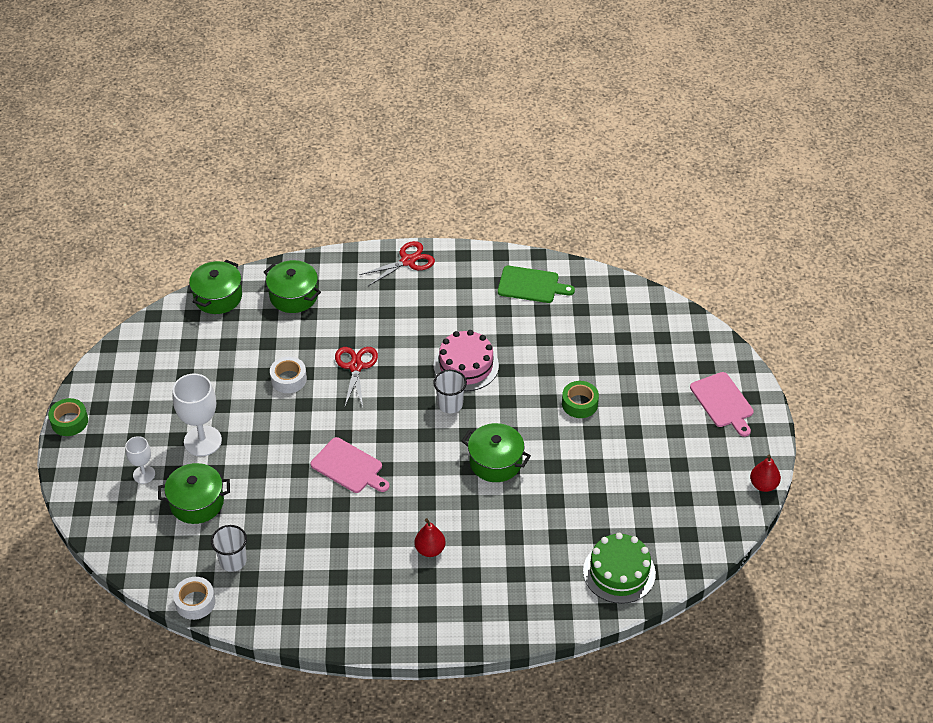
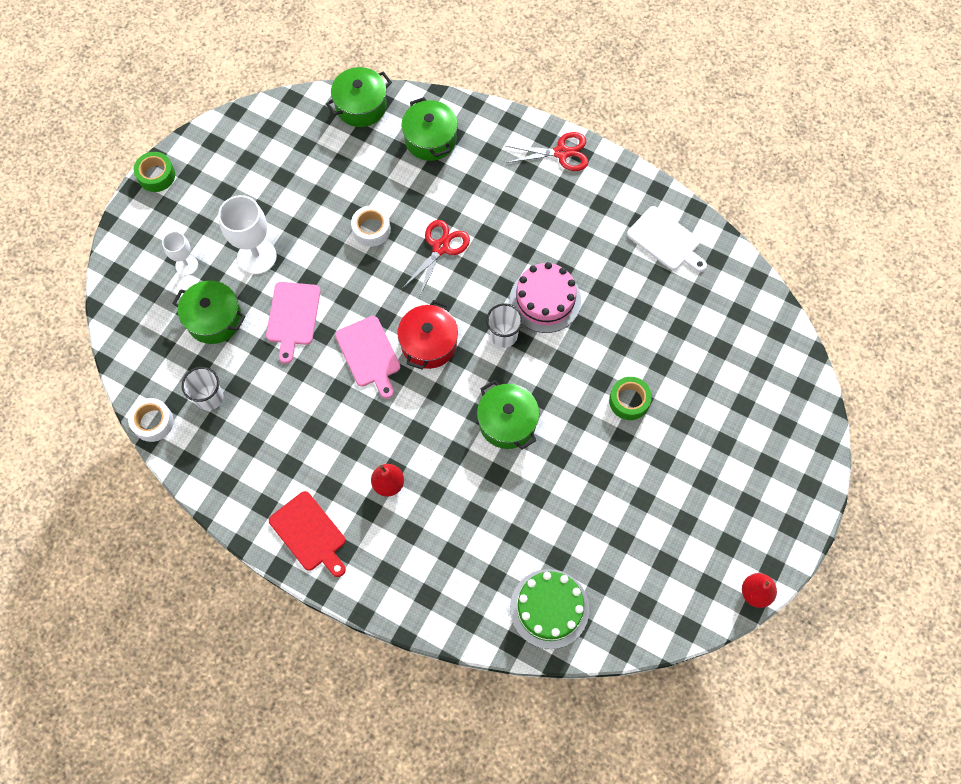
camera: 30 degrees right, 20 degrees up
green cutting board [498,266,575,303] -> white cutting board [627,206,707,272]
pink cutting board [690,372,754,437] -> pink cutting board moved to [266,282,320,364]
none -> red cutting board [269,491,346,577]
none -> red pot [397,300,458,369]

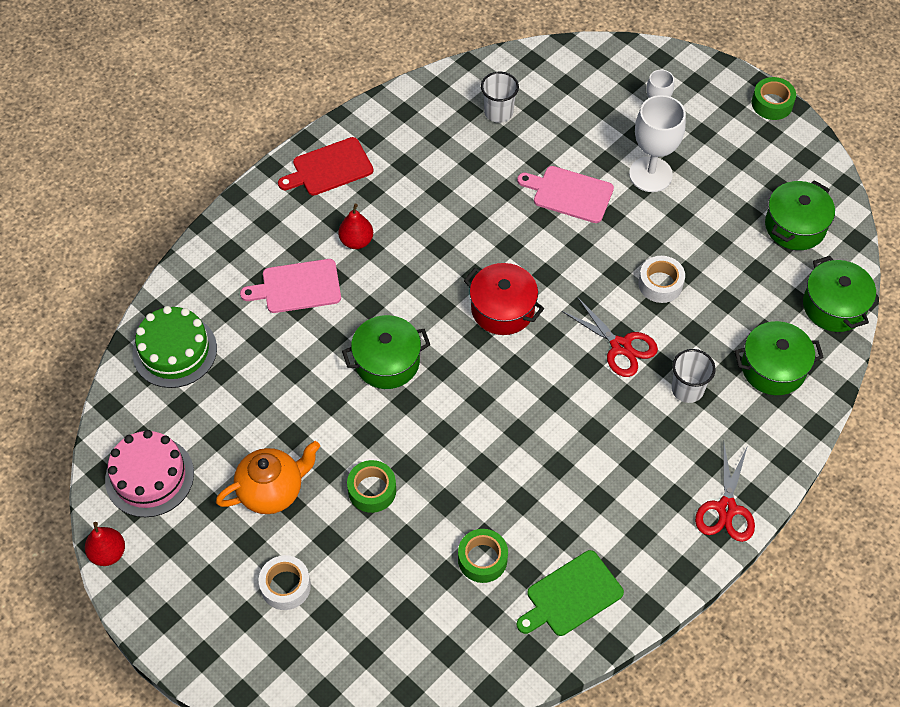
camera: 105 degrees right, 10 degrees down
white tape [128,398,174,442] -> white tape moved to [259,555,311,610]
green pot [173,281,246,344] -> green pot moved to [765,180,835,250]
pink cutting board [335,316,400,399] -> pink cutting board moved to [240,259,341,313]
white cup [486,303,523,348] -> white cup moved to [671,349,716,403]
pink cake [510,262,581,333] -> pink cake moved to [105,430,194,517]
white cutting board [627,206,707,272] -> green cutting board [517,550,624,636]
none -> orange teapot [216,441,320,514]
none -> green tape [458,529,508,583]

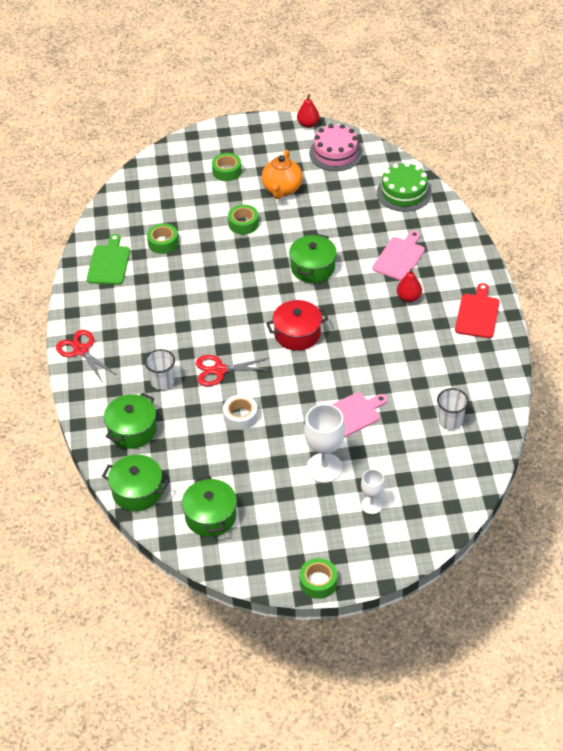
camera: 130 degrees right, 10 degrees down
white tape [259,555,311,610] -> green tape [212,153,242,181]

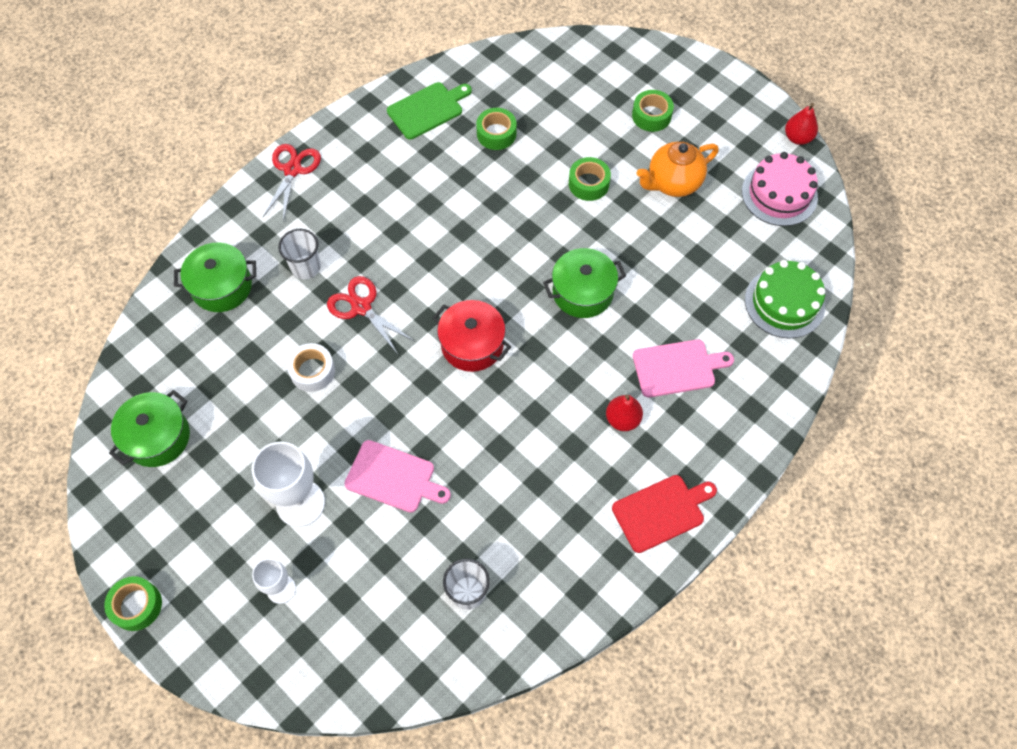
camera: 50 degrees right, 15 degrees up
green pot [102,455,169,511] -> none

